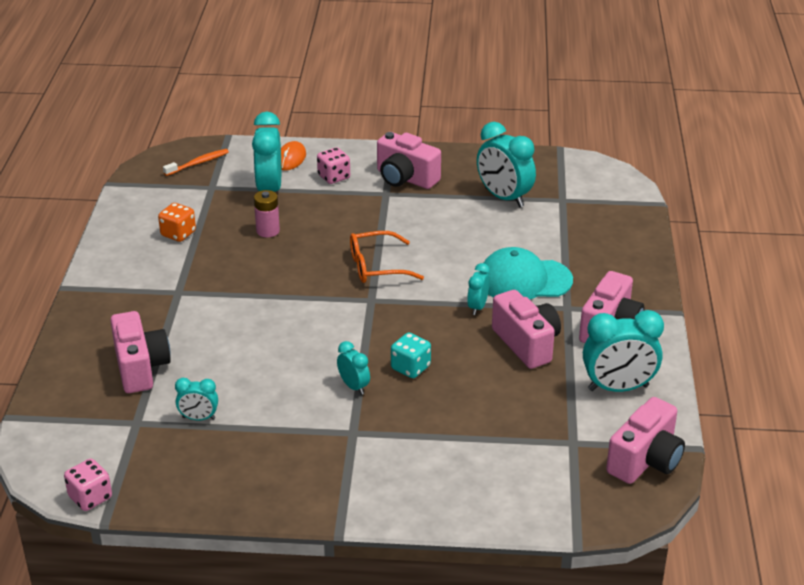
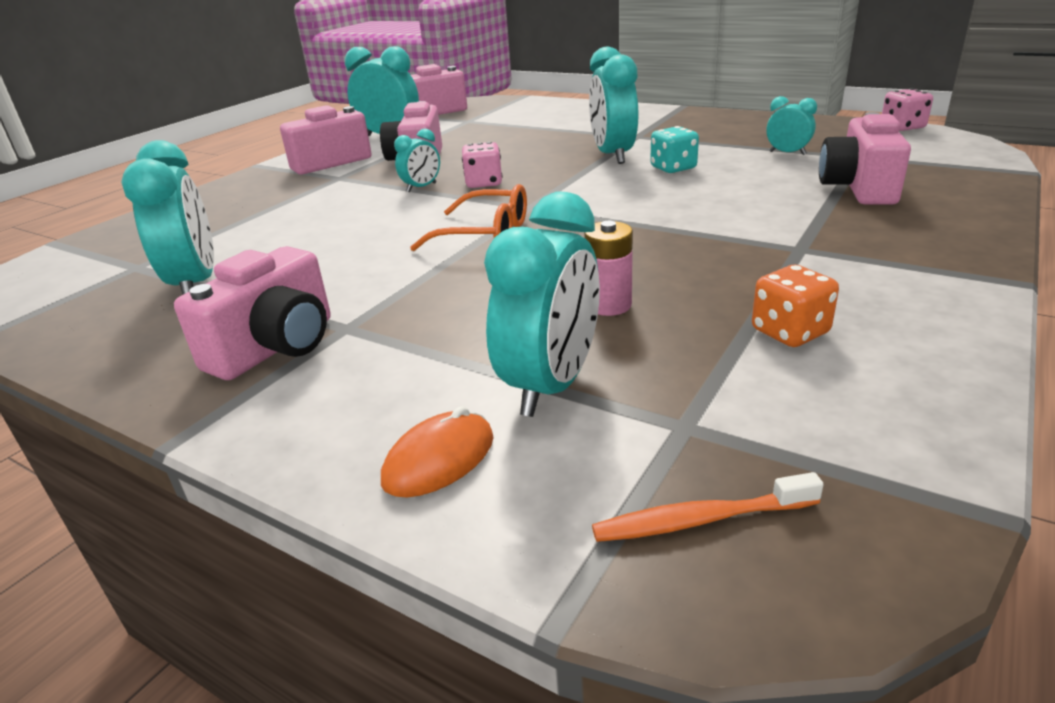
camera: 150 degrees left, 5 degrees down
pink dice [317,147,350,184] -> pink dice moved to [462,142,502,188]
turquoise clock [337,341,370,395] -> turquoise clock [589,47,638,164], size x1.90
pink camera [377,132,441,189] -> pink camera turned 60 degrees clockwise [174,246,331,380]
turquoise dice [391,333,431,378] -> turquoise dice moved to [650,126,699,173]
turquoise cap [479,247,573,299] -> none

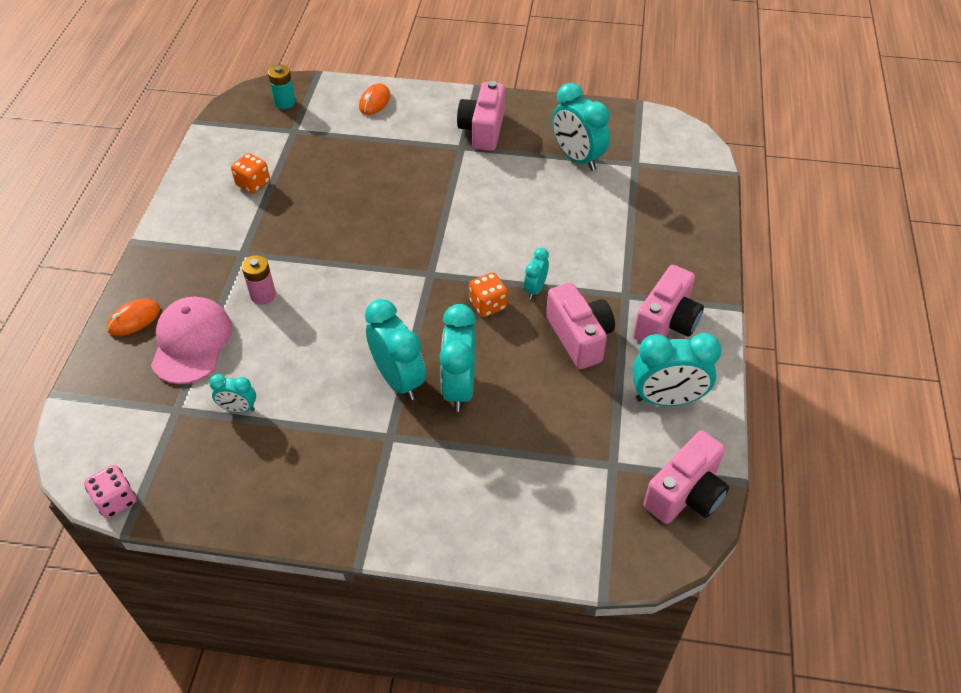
camera: 155 degrees right, 20 degrees up
orange glasses [410,184,527,251] -> none
pink dice [462,142,502,188] -> orange dice [469,272,508,317]
turquoise clock [484,191,600,417] -> turquoise clock moved to [439,304,476,412]
pink battery [584,221,633,316] -> pink battery moved to [242,255,276,305]
orange toothbrush [592,472,824,542] -> turquoise battery [268,65,296,109]
turquoise dice [650,126,699,173] -> none
pink camera [819,112,911,205] -> pink cap [151,297,232,384]
none -> orange mouse [107,299,160,336]

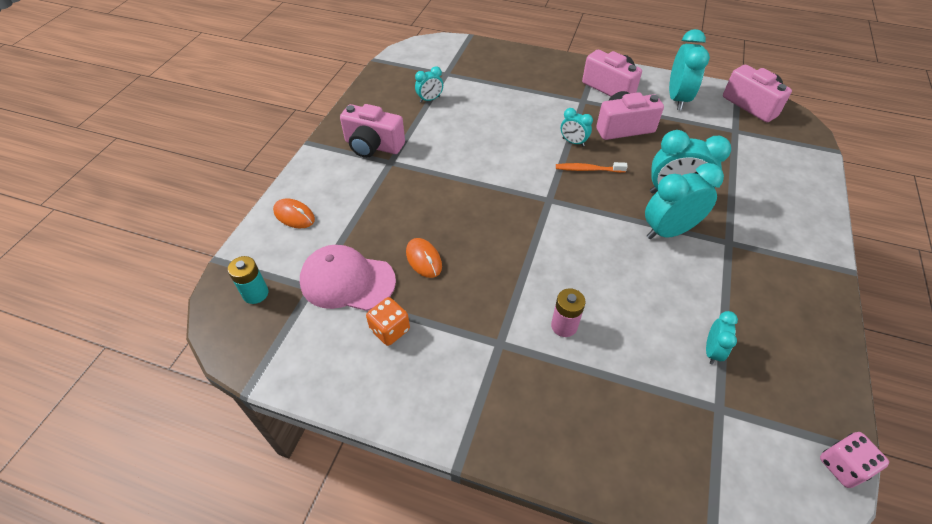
camera: 80 degrees left, 0 degrees up
orange mouse [107,299,160,336] -> orange mouse moved to [406,238,442,278]
pink cap [151,297,232,384] -> pink cap moved to [300,245,396,311]
orange dice [469,272,508,317] -> orange toothbrush [556,162,628,173]
turquoise clock [552,83,610,171] -> turquoise clock [415,66,443,103], size x0.53

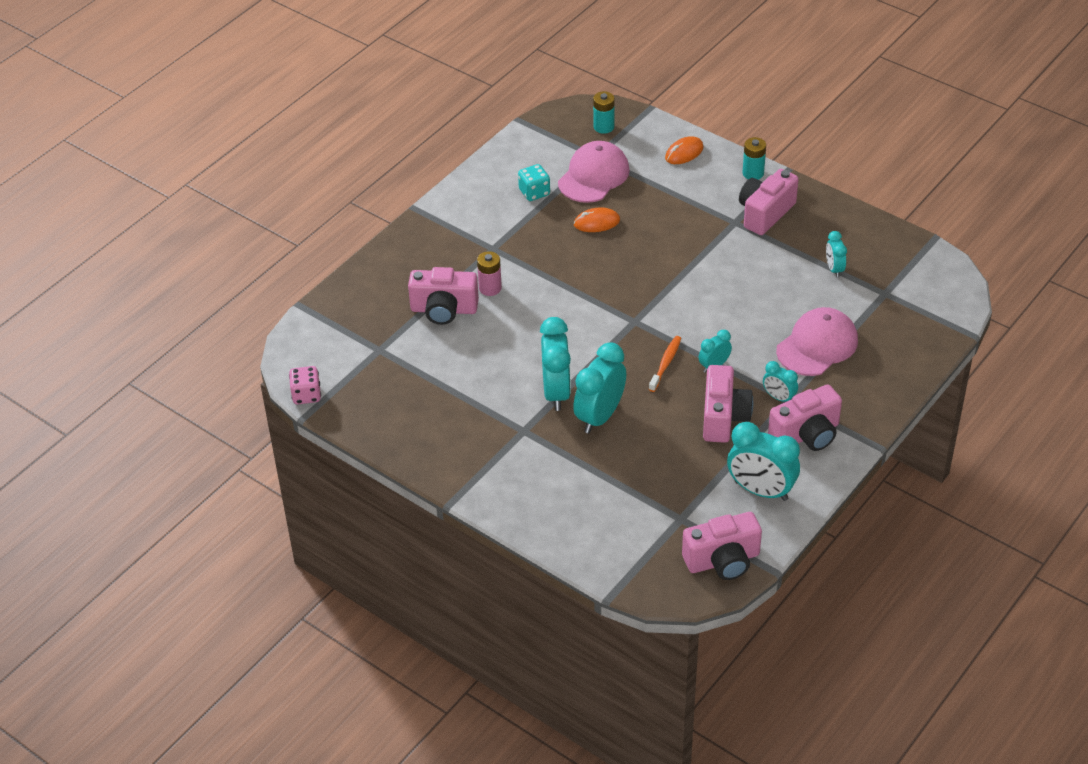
camera: 110 degrees right, 5 degrees down
orange dice [366,297,410,346] -> turquoise dice [518,164,550,201]
turquoise clock [706,311,738,365] -> turquoise clock moved to [763,361,798,402]
none -> pink camera [408,267,479,325]
none -> turquoise battery [743,137,766,180]
none -> pink cap [776,307,858,376]

